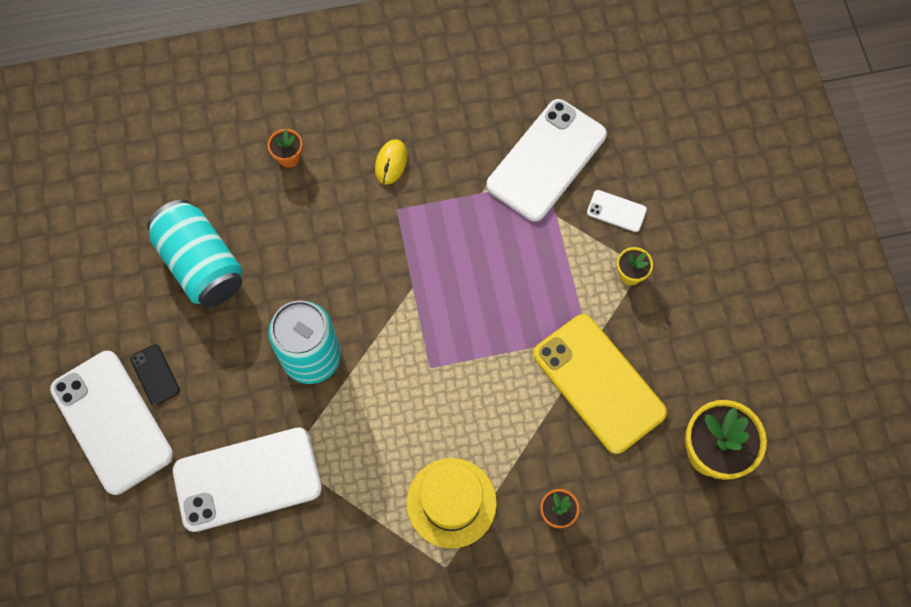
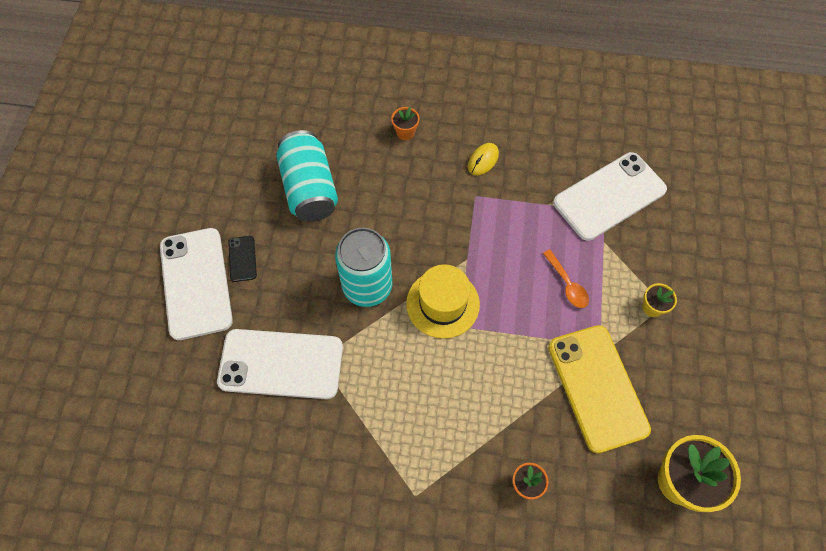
camera: 20 degrees right, 5 degrees down
yellow hat [407,458,497,548] -> yellow hat moved to [406,264,480,339]
white phone [587,190,647,232] -> none
none -> orange spoon [543,249,589,308]

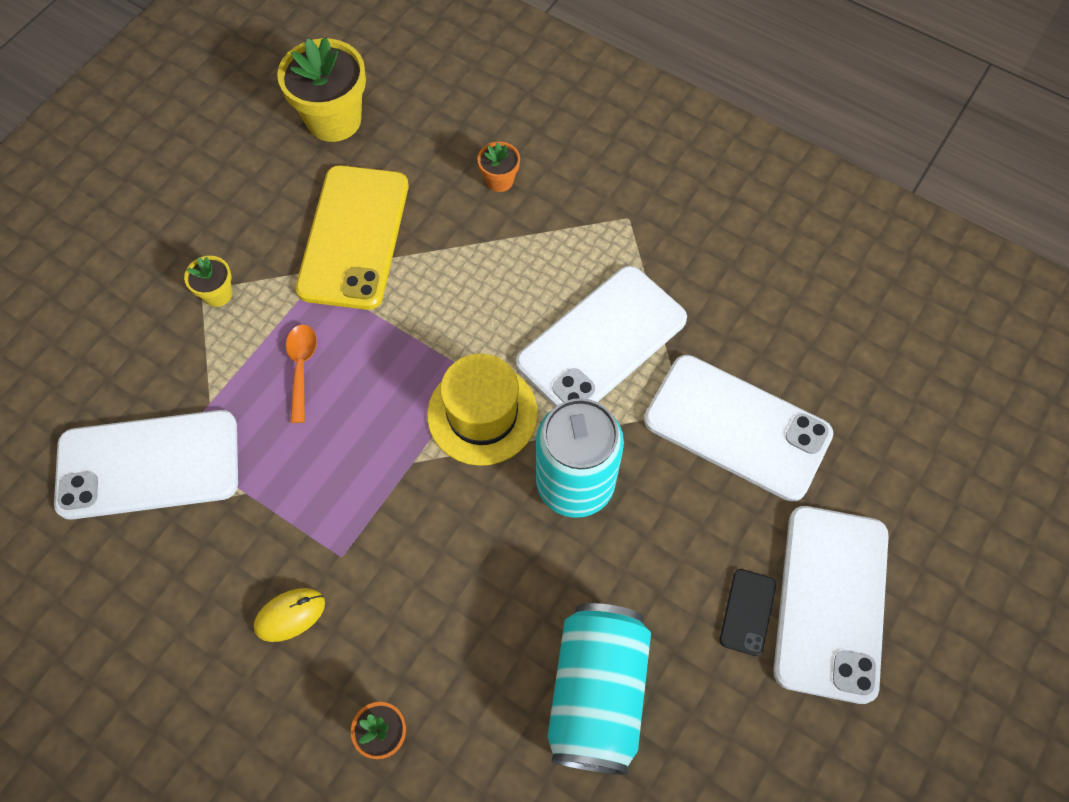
camera: 155 degrees left, 0 degrees up
none -> white phone [516,266,687,407]

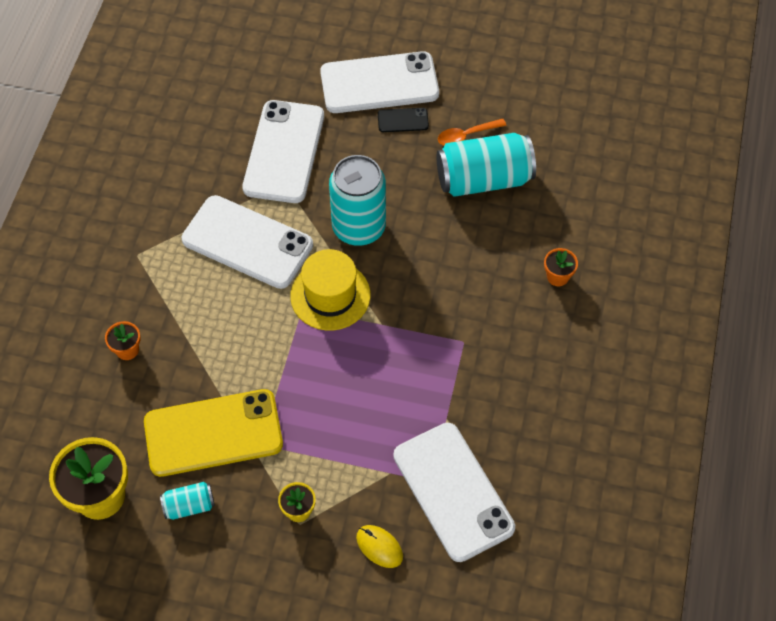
camera: 110 degrees left, 5 degrees down
yellow mouse [254,588,325,642] -> yellow mouse moved to [356,525,403,568]
orange spoon [286,324,317,423] -> orange spoon moved to [438,119,506,146]
none -> turquoise can [160,482,215,520]

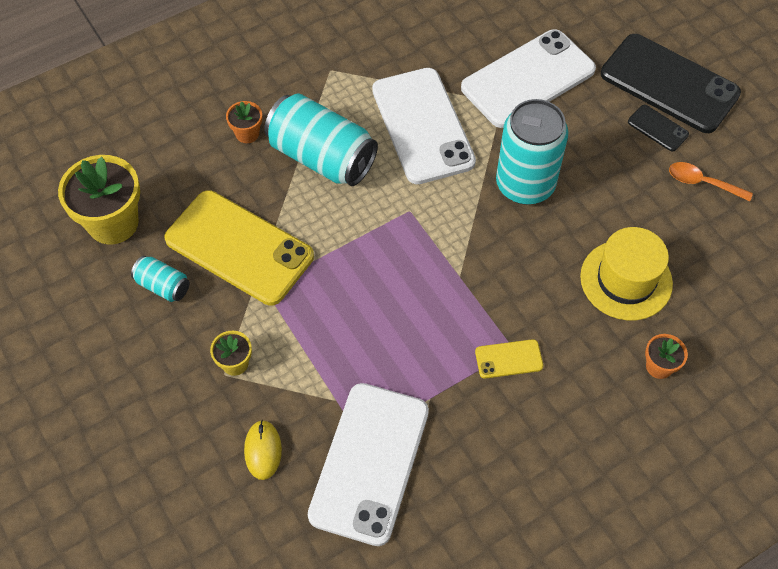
camera: 45 degrees right, 0 degrees up
yellow hat [290,249,370,331] -> yellow hat moved to [580,227,673,321]
white phone [320,51,439,113] -> black phone [601,34,741,133]
turquoise can [437,133,536,197] -> turquoise can moved to [264,93,378,186]
none -> yellow phone [475,339,543,378]

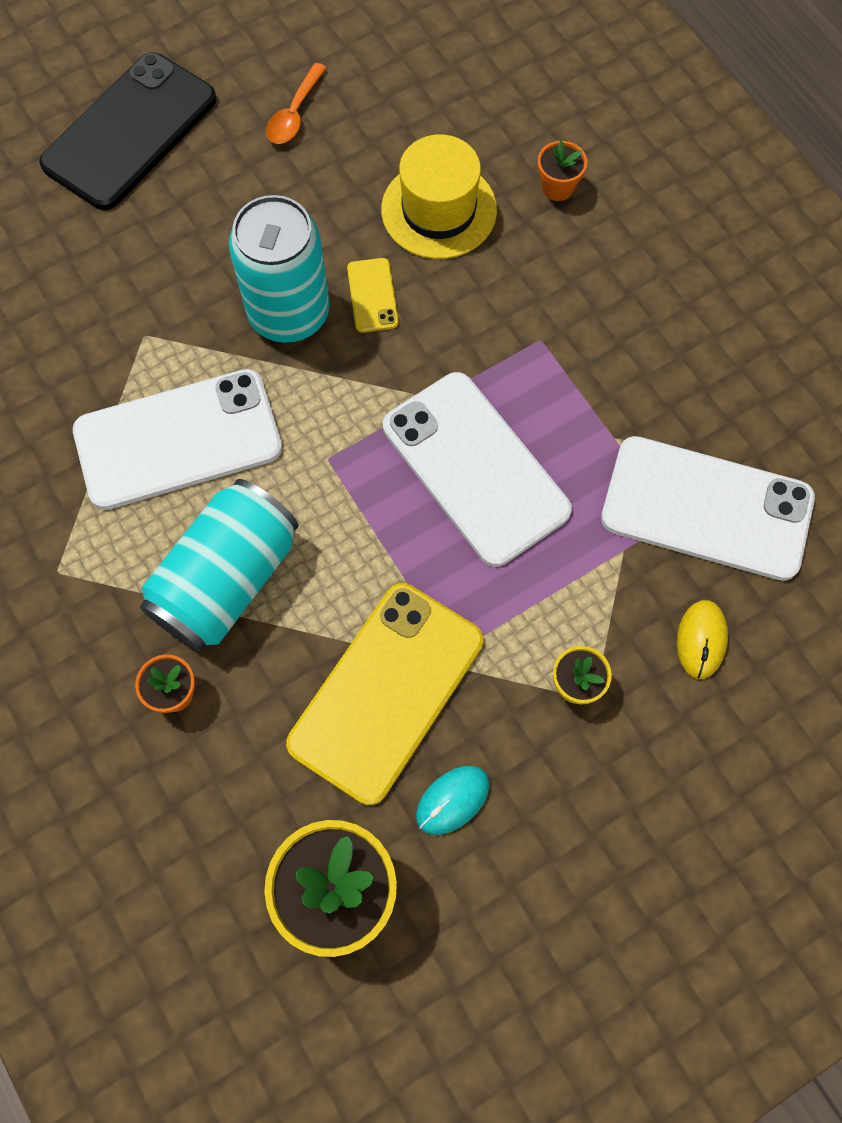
camera: 90 degrees left, 10 degrees up
turquoise can [131,256,190,302] -> turquoise mouse [416,766,490,835]
yellow mouse [244,420,282,480] -> yellow mouse turned 75 degrees counterclockwise [677,600,728,679]
white phone [461,29,596,128] -> white phone moved to [383,372,572,567]
yellow phone [475,339,543,378] -> yellow phone moved to [347,258,399,333]
black phone [628,105,689,151] -> none

